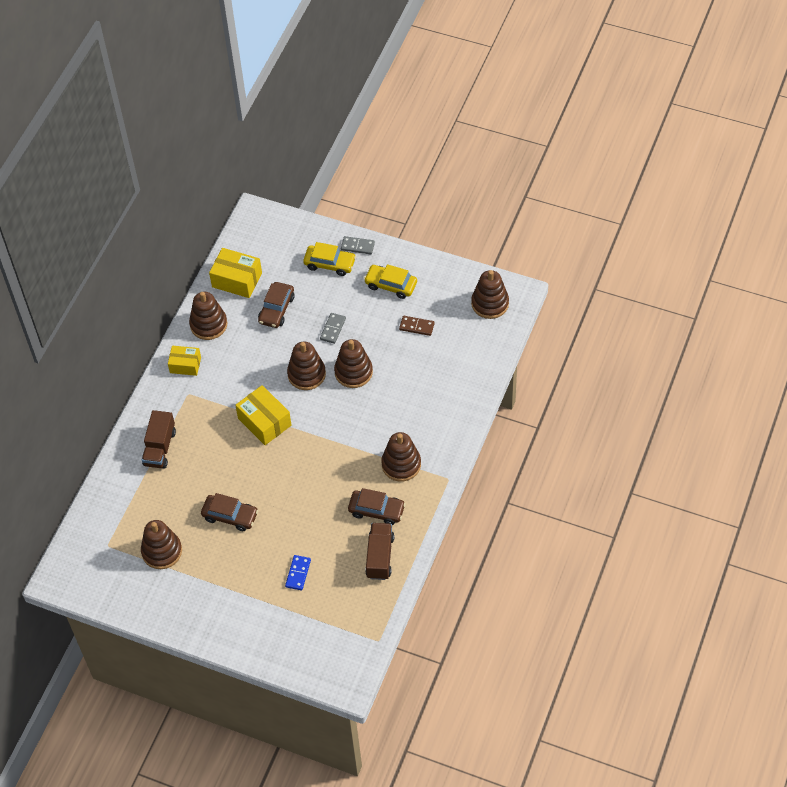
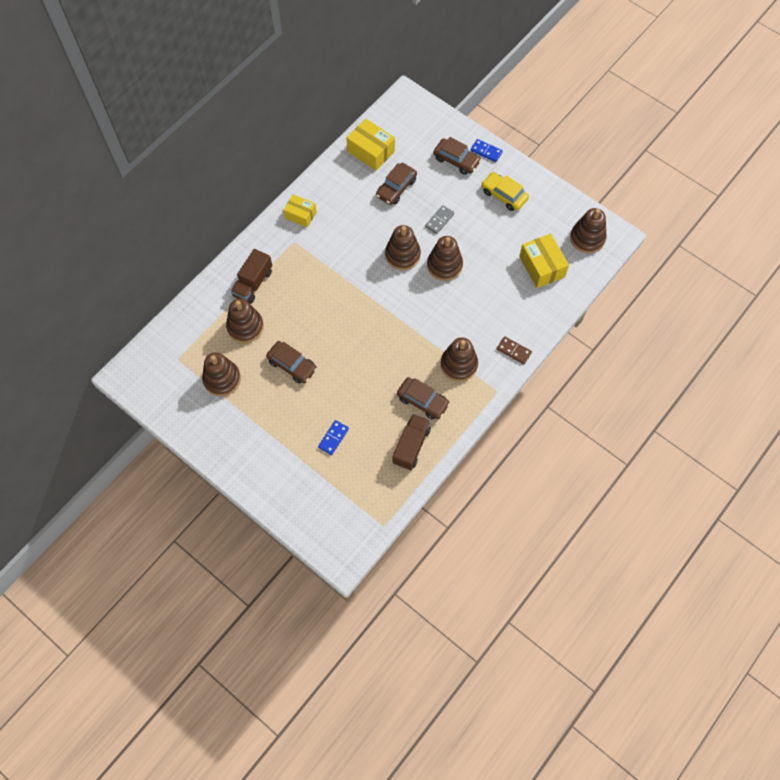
camera: 15 degrees right, 10 degrees up
brown stacking toy [189,292,227,340] -> brown stacking toy moved to [226,299,264,343]
yellow box [235,385,291,445] -> yellow box moved to [519,234,569,288]
yellow car [303,242,356,276] -> brown car [433,137,481,175]
grey domino [341,236,375,254] -> blue domino [471,139,503,162]
brown domino [399,316,435,336] -> brown domino moved to [497,336,532,364]

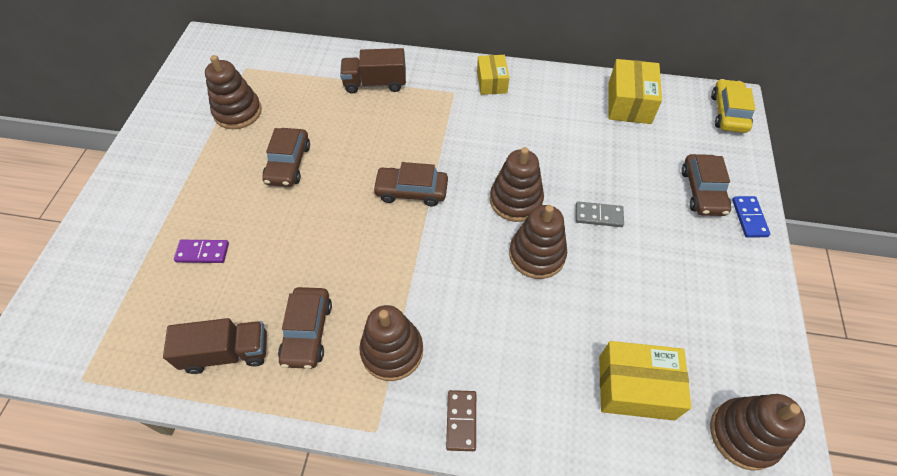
camera: 60 degrees right, 10 degrees down
brown stacking toy [226,299,264,343] -> none
blue domino [318,420,349,455] -> purple domino [174,240,229,263]
brown car [376,163,417,205] -> brown car moved to [373,162,448,206]
yellow car [482,172,529,211] -> yellow car moved to [711,79,755,133]
yellow box [519,234,569,288] -> yellow box turned 60 degrees clockwise [599,341,691,421]

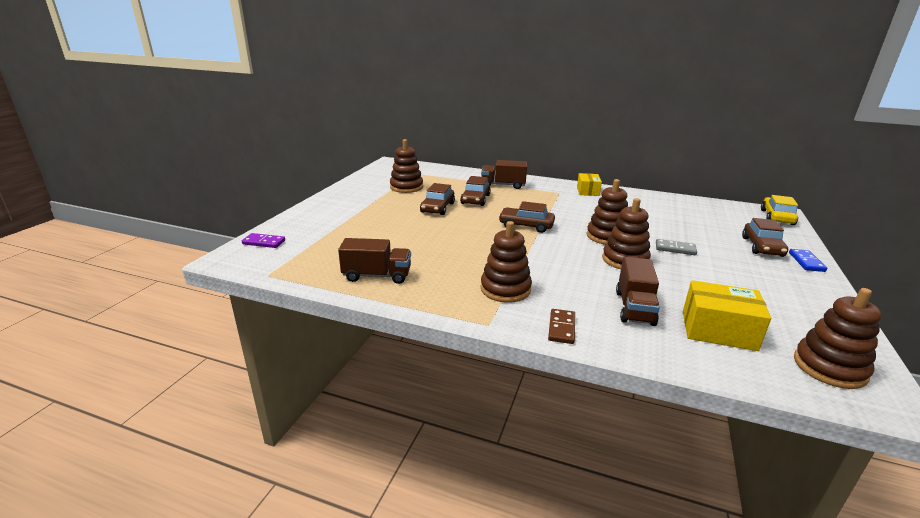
camera: 10 degrees right, 30 degrees down
purple domino [174,240,229,263] -> purple domino moved to [242,233,285,248]
brown car [278,287,332,369] -> brown car moved to [460,176,491,206]
yellow box [608,59,662,124] -> none
none -> brown truck [616,257,660,326]

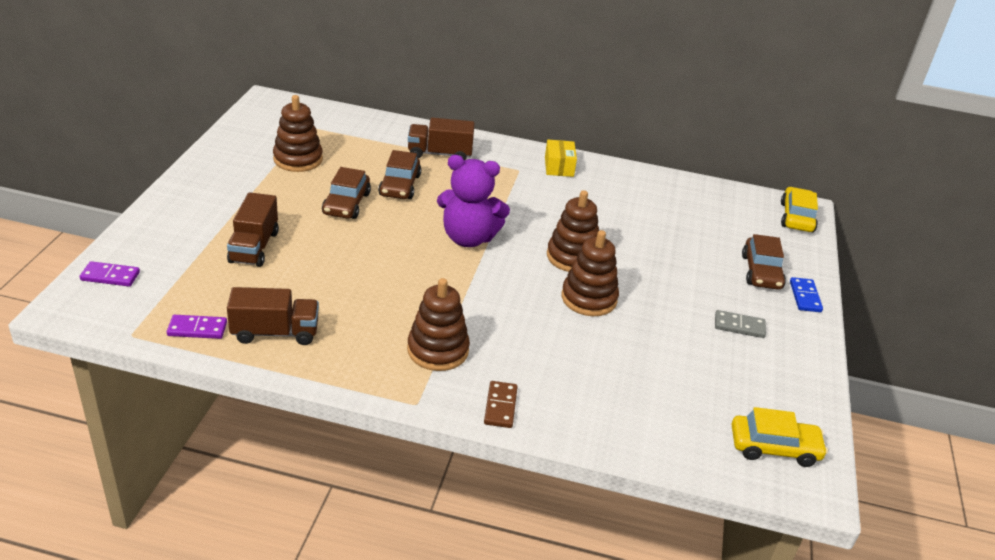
camera: 10 degrees left, 10 degrees up
brown car [499,201,555,233] -> purple teddy bear [437,155,510,247]
brown truck [616,257,660,326] -> brown truck moved to [227,192,279,267]
grey domino [656,239,697,255] -> grey domino moved to [715,310,766,338]
yellow box [683,280,771,351] -> none
brown stacking toy [794,288,881,389] -> yellow car [732,407,828,467]
none -> purple domino [167,315,227,339]

